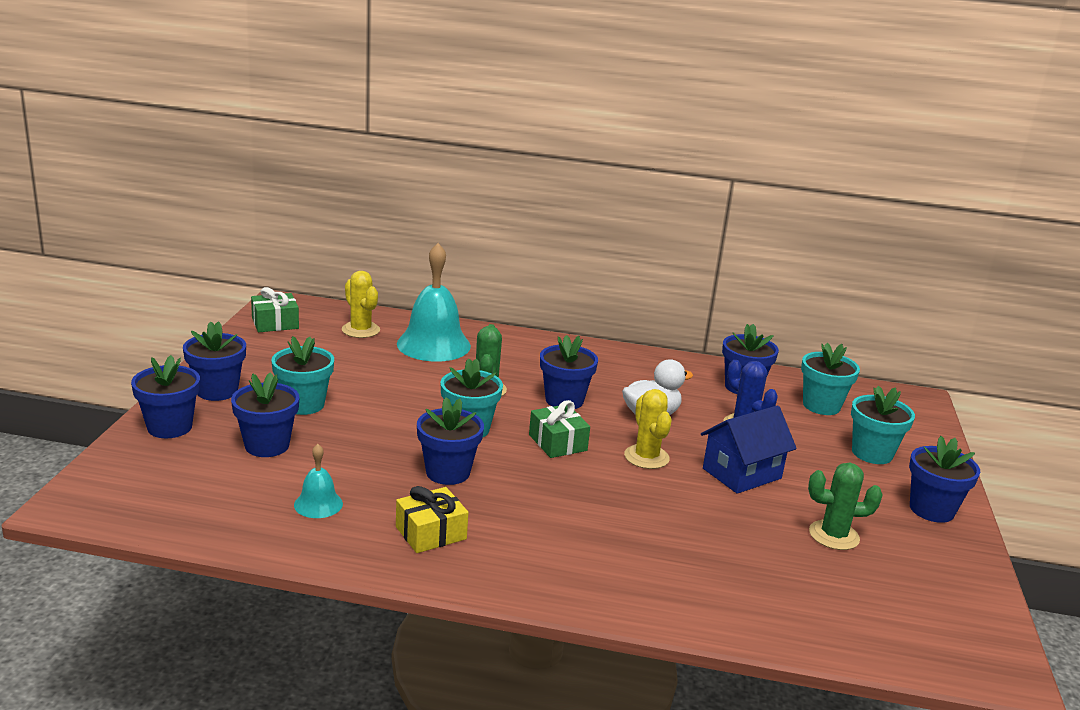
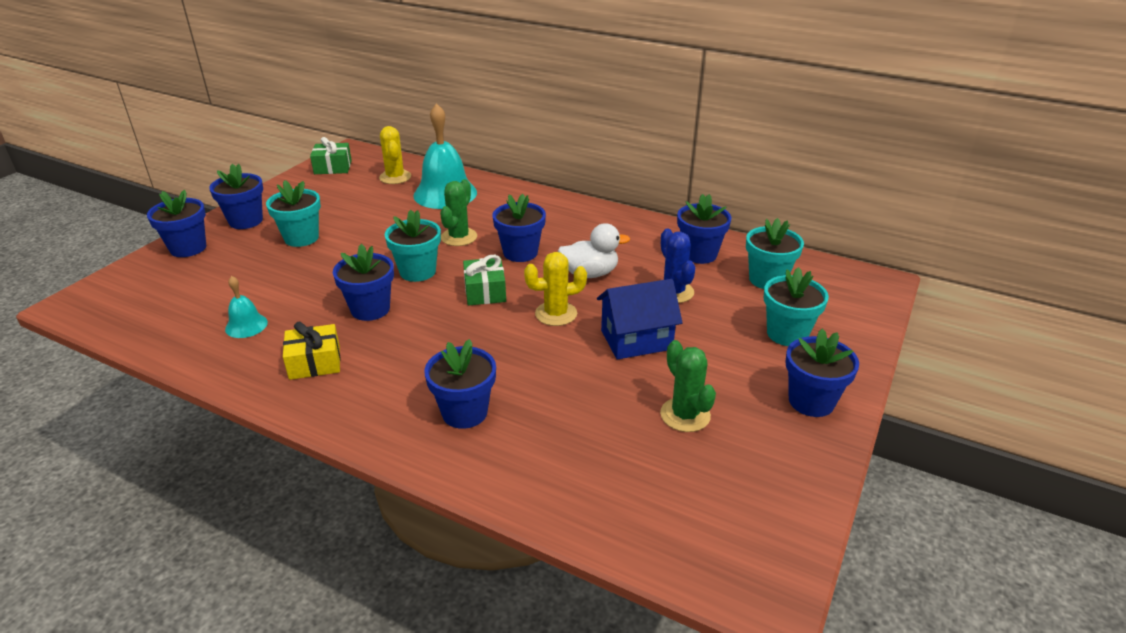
camera: 20 degrees right, 10 degrees up
blue flower pot [231,372,299,457] -> blue flower pot moved to [424,339,496,429]
yellow cactus [624,389,672,469] -> yellow cactus turned 75 degrees clockwise [524,252,587,326]
green cactus [808,463,882,550] -> green cactus turned 45 degrees clockwise [660,340,716,432]

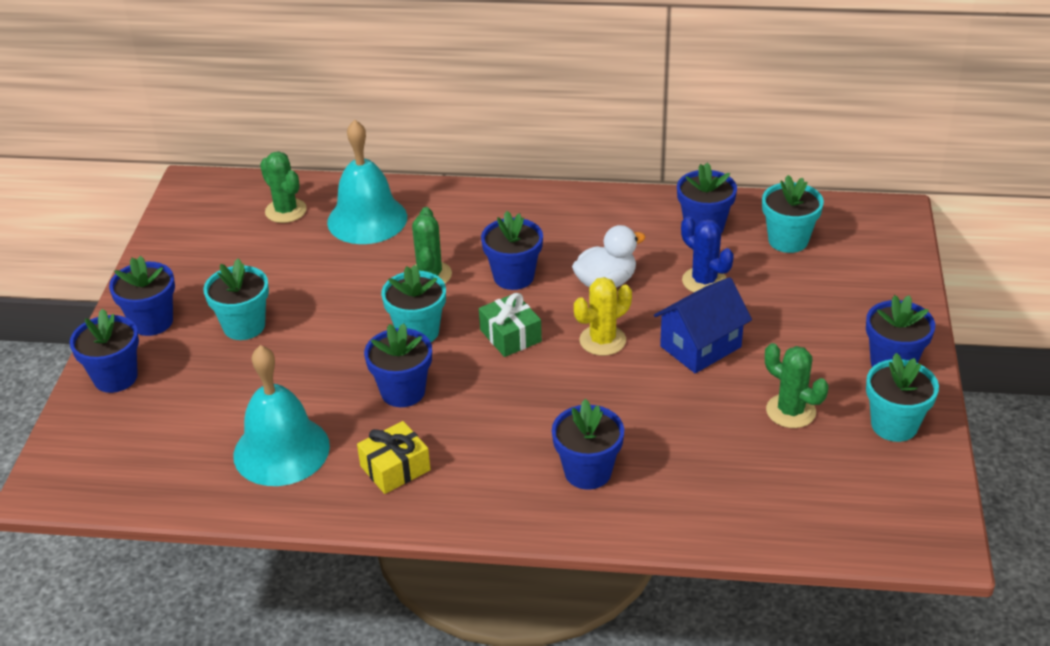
camera: 20 degrees left, 5 degrees up
turquoise bell [225,276,268,338] -> turquoise bell [233,345,330,486], size x2.04
green gift [310,137,352,174] -> none
yellow cactus [379,126,411,184] -> green cactus [260,151,307,223]
turquoise flower pot [764,267,829,346] -> turquoise flower pot moved to [866,353,939,442]

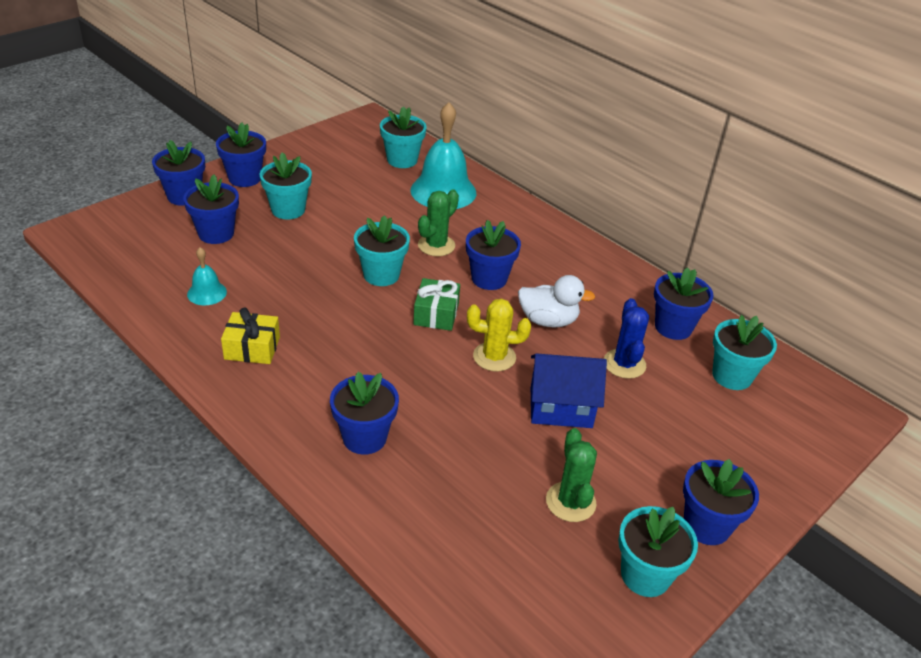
camera: 35 degrees right, 0 degrees up
turquoise bell [233,345,330,486] -> turquoise bell [187,247,227,305], size x0.49
green cactus [260,151,307,223] -> turquoise flower pot [380,106,426,168]
blue flower pot [364,323,432,407] -> blue flower pot moved to [183,175,239,244]

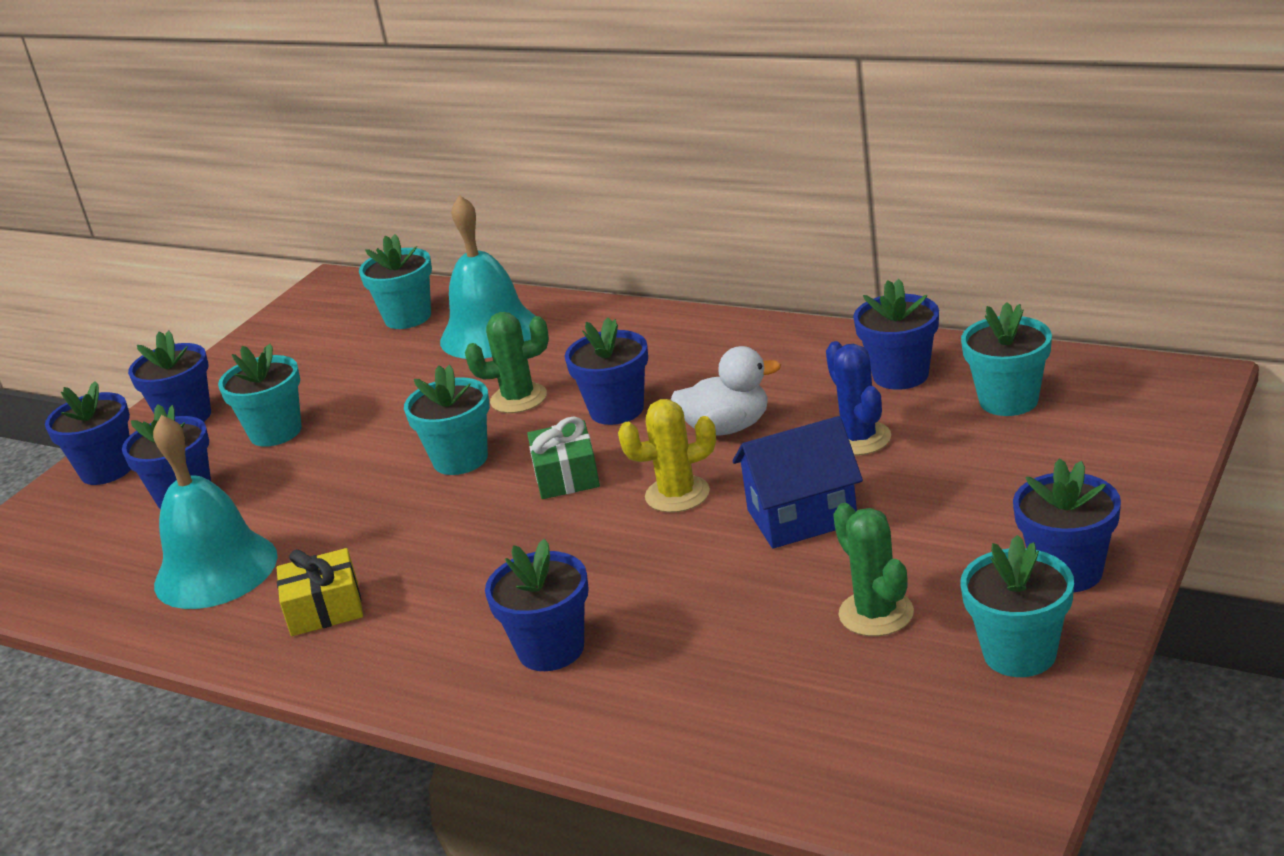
camera: 10 degrees left, 10 degrees down
turquoise bell [187,247,227,305] -> turquoise bell [153,415,278,609], size x2.04
green cactus [418,189,459,256] -> green cactus turned 60 degrees clockwise [465,312,549,413]

